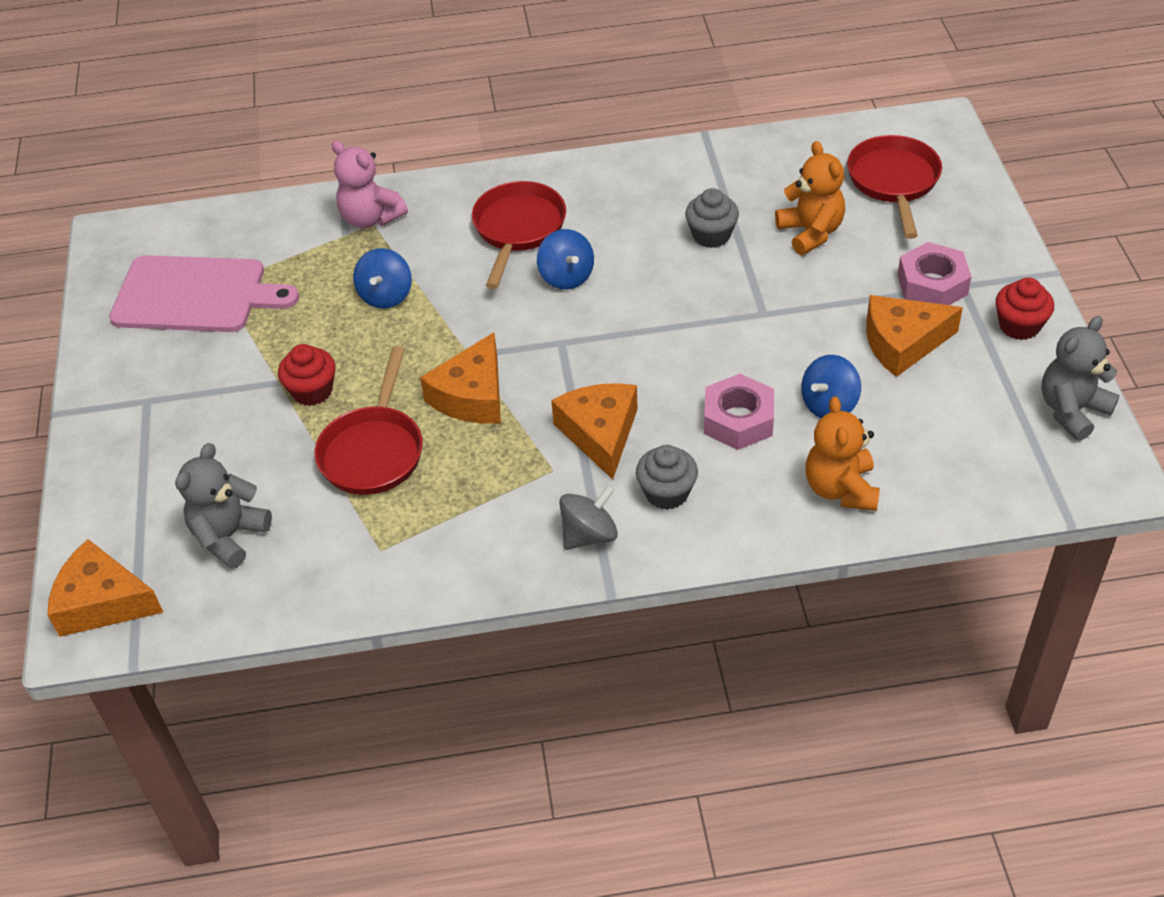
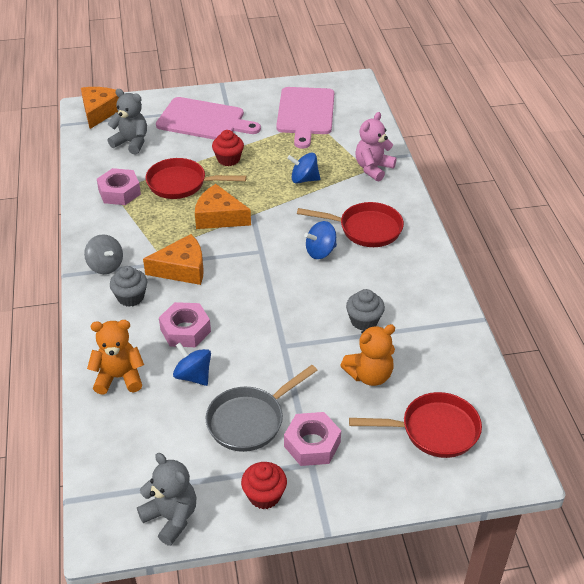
camera: 85 degrees right, 5 degrees down
orange cheese [866,295,963,377] -> grey pan [206,365,318,452]
none -> pink nut [97,168,141,205]
none -> pink cutting board [156,97,261,140]

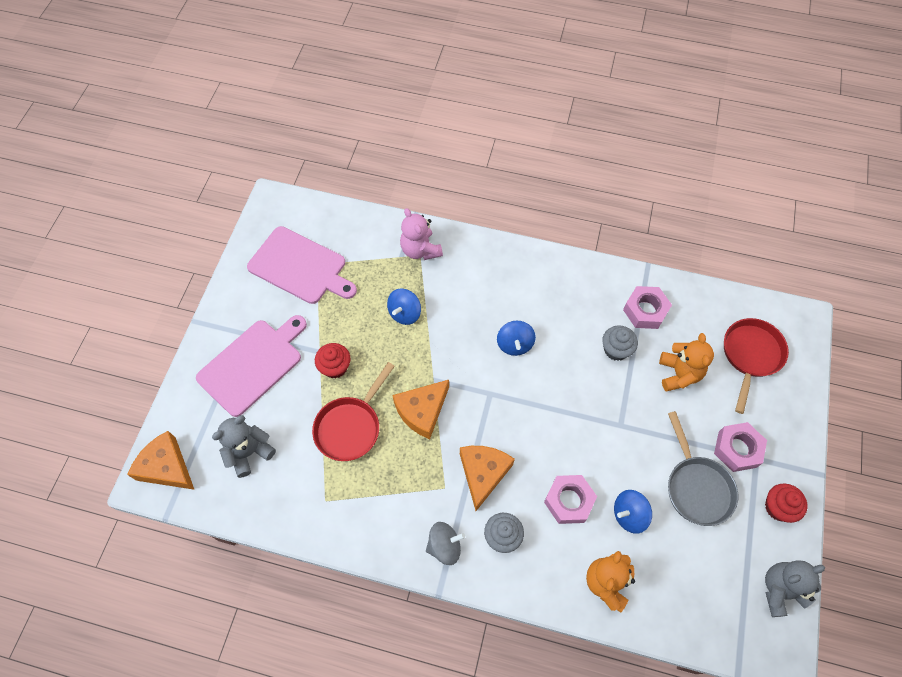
camera: 65 degrees left, 20 degrees up
pink nut [97,168,141,205] -> pink nut moved to [623,286,672,329]
red pan [297,202,404,247] -> none

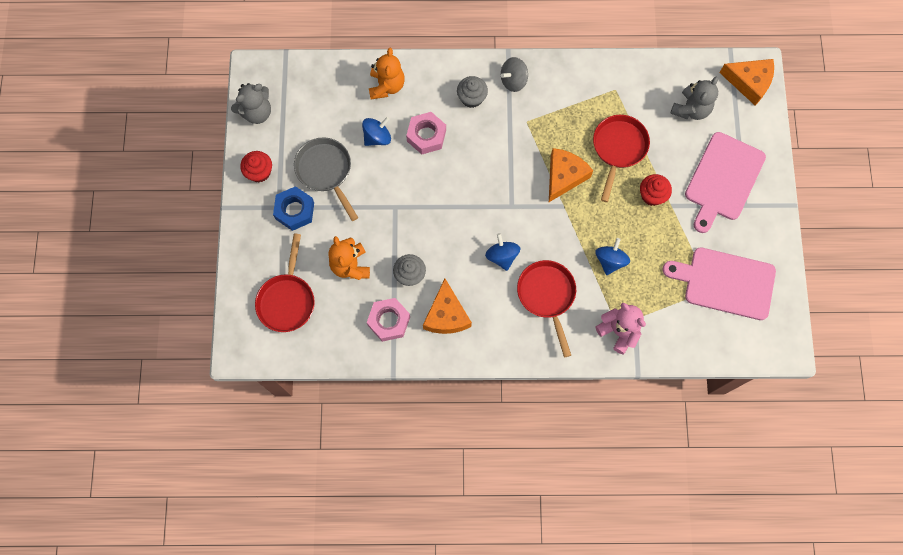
camera: 165 degrees right, 10 degrees up
orange cheese [460,446,515,511] -> orange cheese moved to [423,279,472,334]
pink nut [714,422,767,472] -> blue nut [273,186,314,231]
none -> red pan [517,260,576,357]

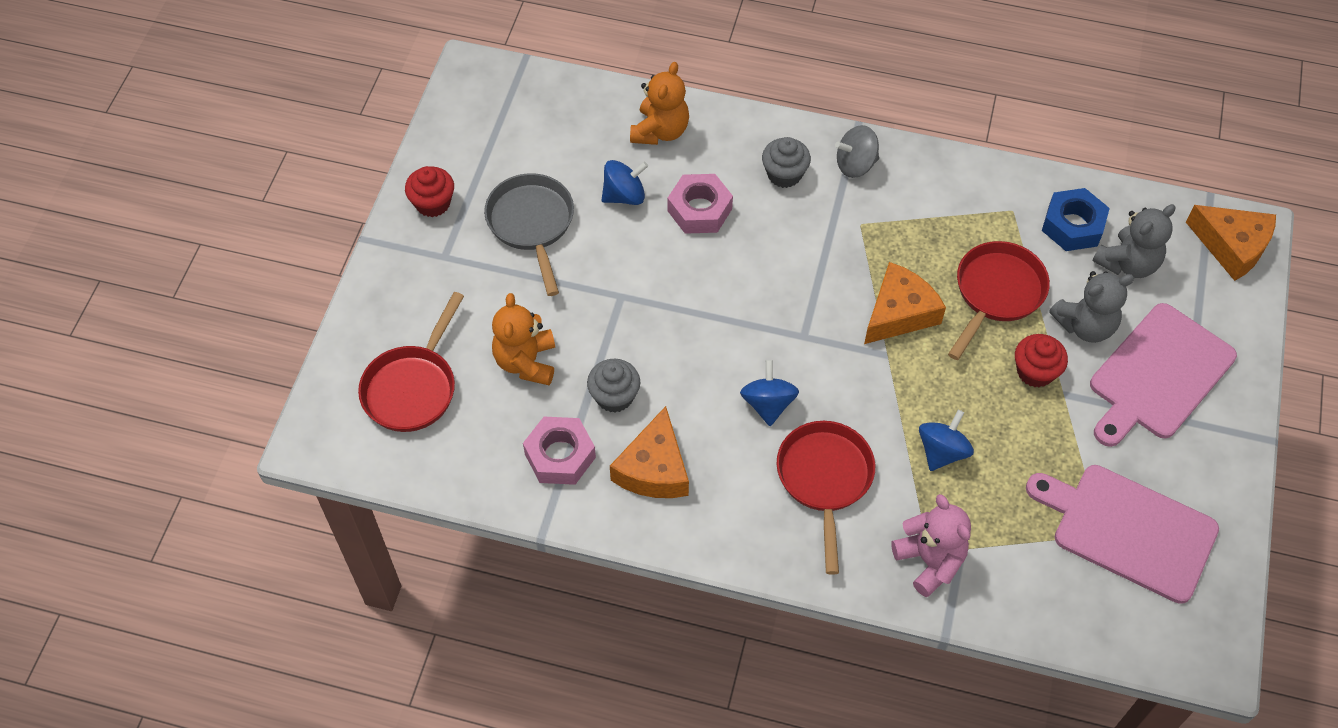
camera: 15 degrees right, 15 degrees down
grey teddy bear [231,83,271,124] -> grey teddy bear moved to [1049,271,1134,343]
blue nut [273,186,314,231] -> blue nut moved to [1042,188,1110,251]

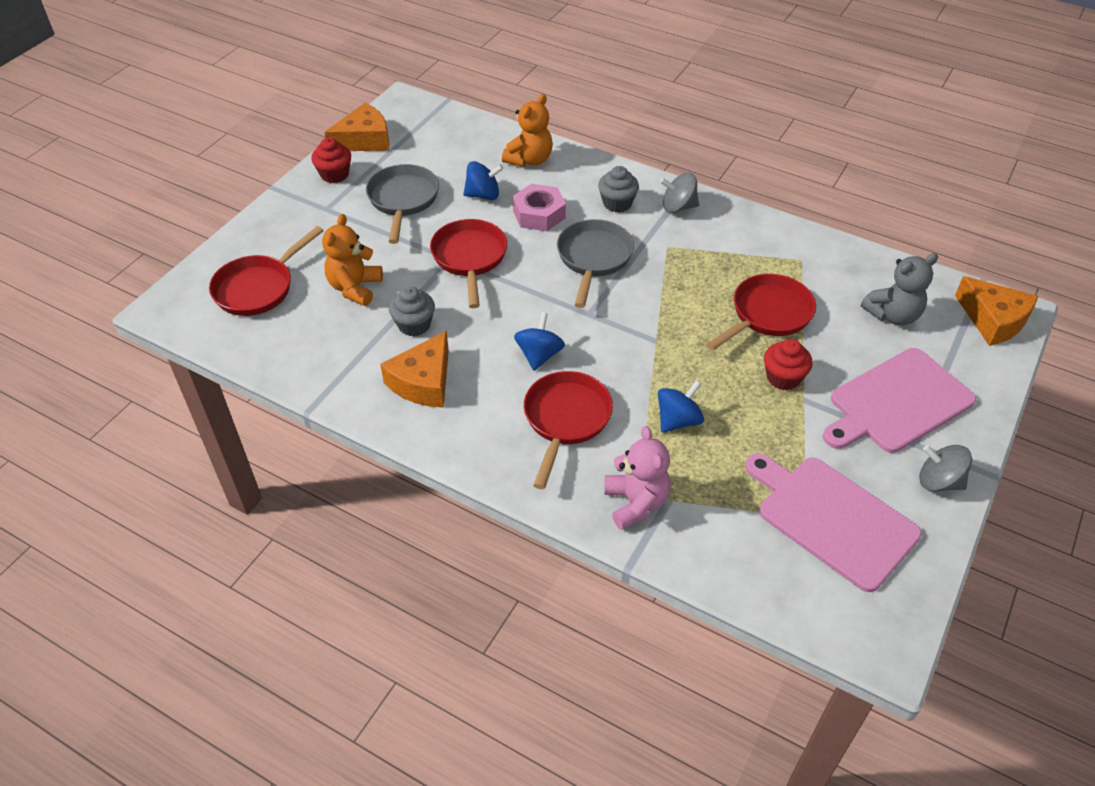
camera: 15 degrees right, 10 degrees down
pink nut [523,417,596,485] -> none
orange cheese [864,262,946,344] -> orange cheese moved to [324,103,390,151]
blue nut [1042,188,1110,251] -> none
grey teddy bear [1049,271,1134,343] -> none
none -> red pan [430,219,507,308]
none -> grey pan [557,219,634,308]
none -> grey spinning top [919,445,972,492]

